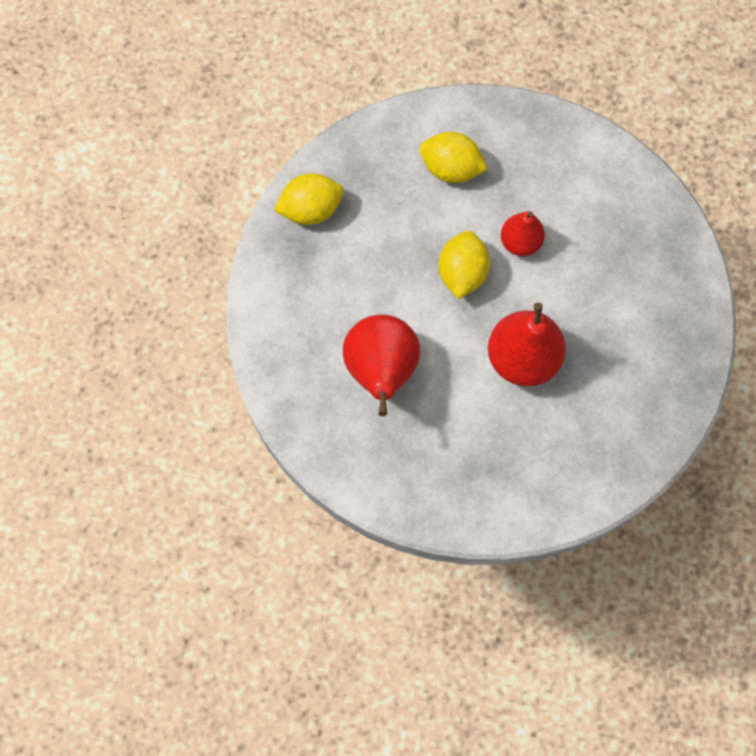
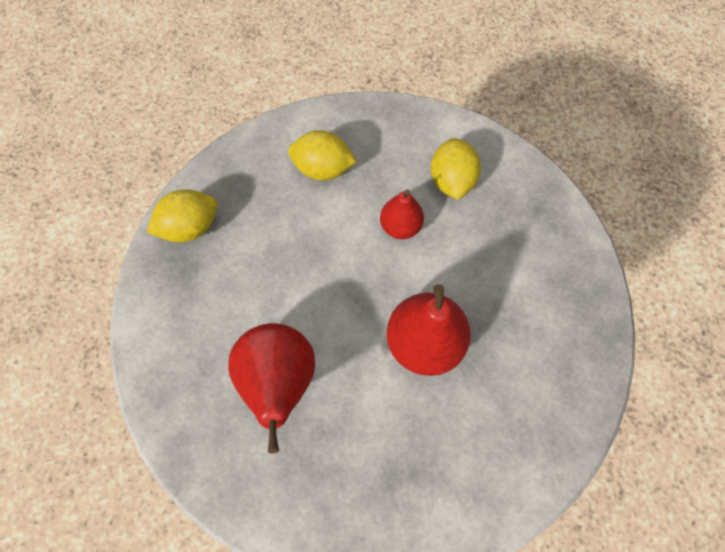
camera: 10 degrees left, 5 degrees down
yellow lemon [439,231,490,299] -> yellow lemon moved to [431,138,481,200]

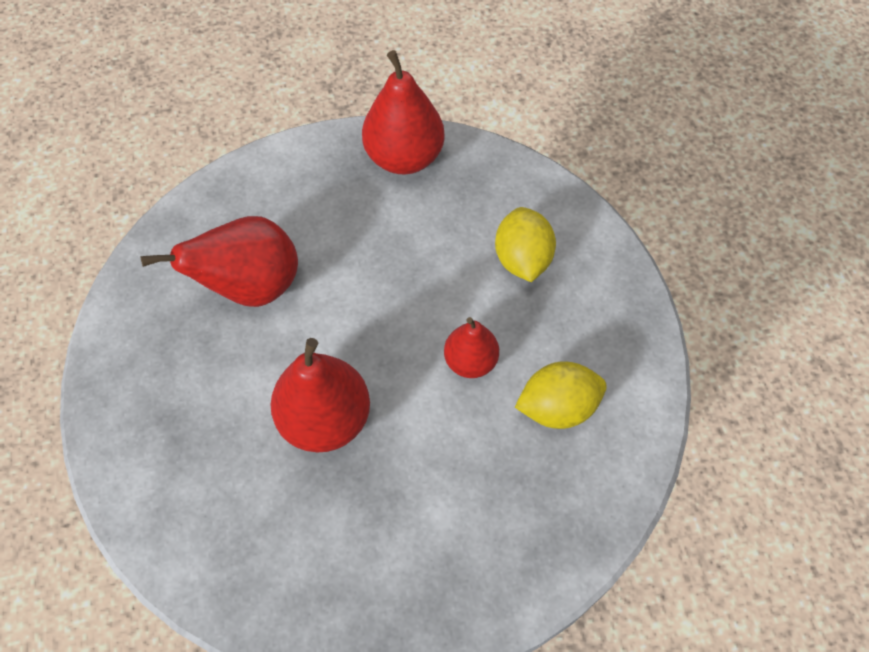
camera: 75 degrees right, 5 degrees down
yellow lemon [147,189,218,242] -> red pear [362,50,445,174]

